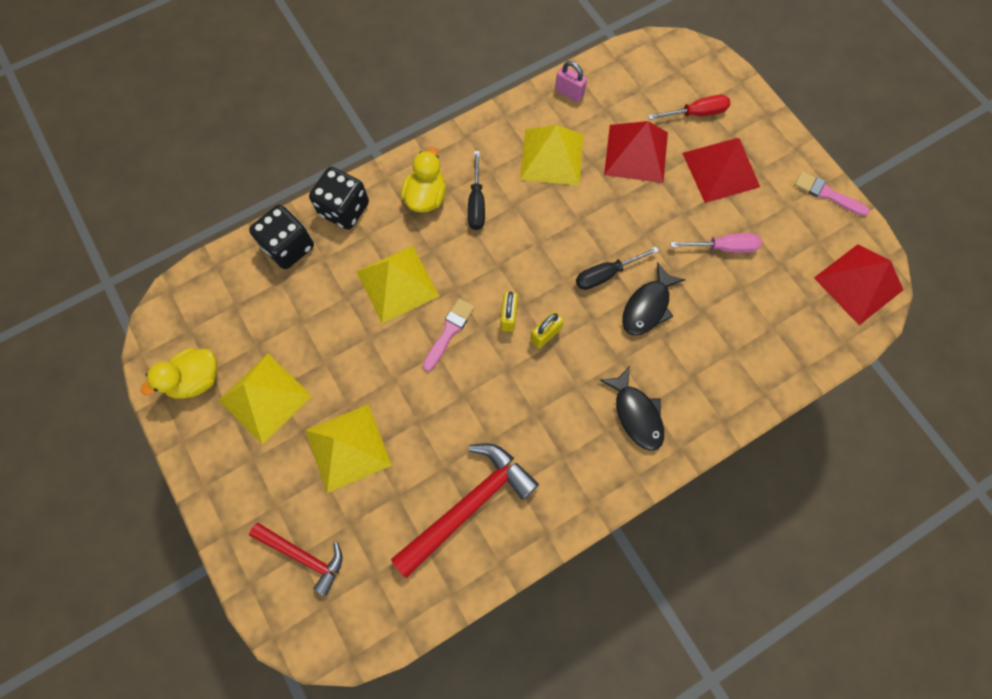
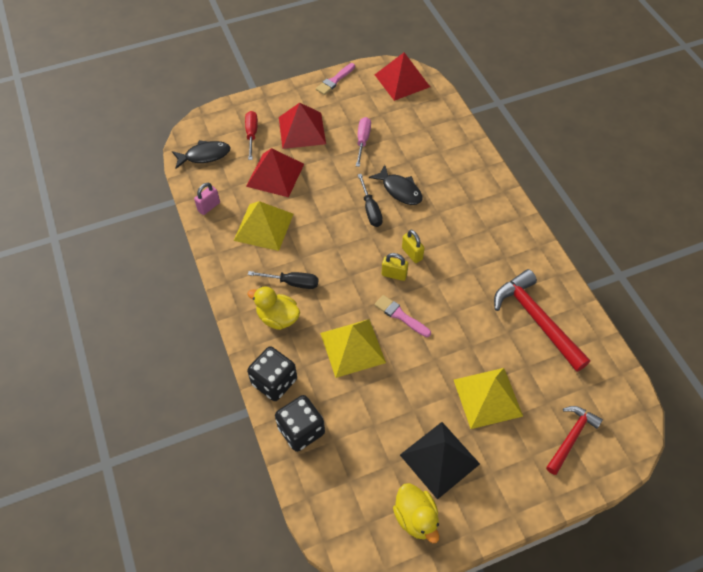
camera: 80 degrees left, 15 degrees down
yellow pyramid [219,354,312,445] -> black pyramid [400,422,480,500]
black fish [600,366,664,451] -> black fish moved to [172,140,230,169]

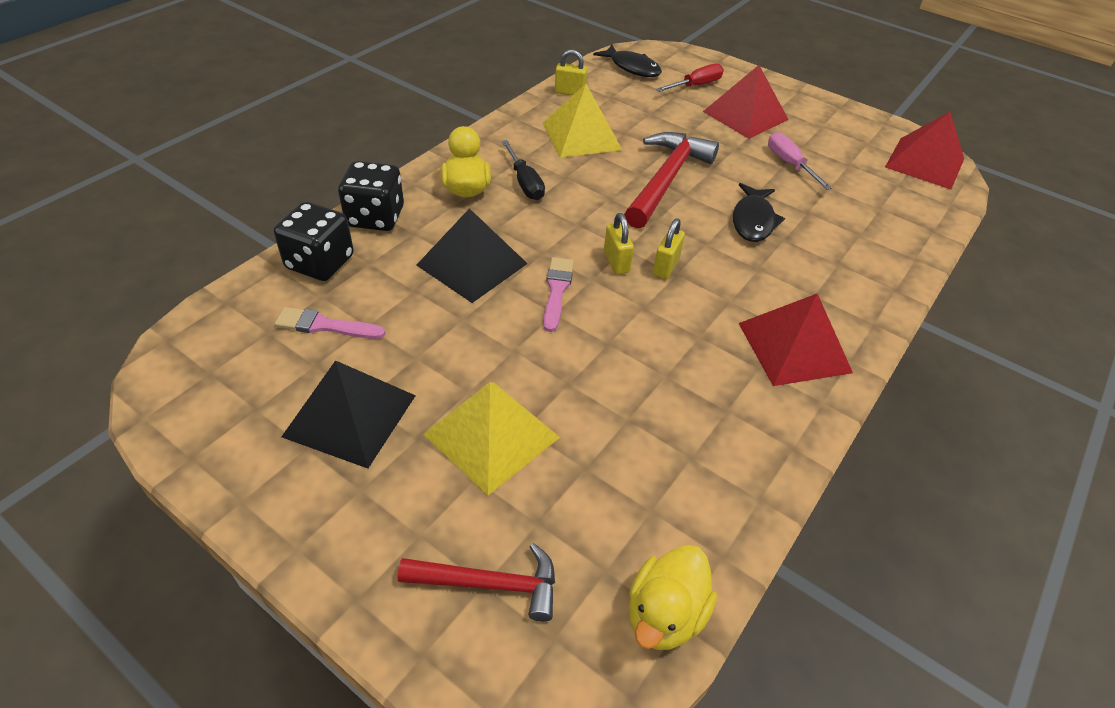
camera: 55 degrees right, 10 degrees down
pink padlock [194,183,220,215] -> yellow padlock [555,49,587,96]
red pyramid [246,148,304,197] -> red pyramid moved to [739,293,853,386]
pink brush [316,63,355,95] -> pink brush moved to [274,307,385,339]
yellow pyramid [320,319,386,378] -> black pyramid [417,208,528,303]
pink screwdriver [356,117,371,167] -> pink screwdriver turned 90 degrees counterclockwise [768,132,832,190]
black screwdriver [358,174,383,227] -> none
yellow duck [393,483,439,543] -> yellow duck moved to [629,545,717,650]
red hammer [494,269,590,372] -> red hammer moved to [624,132,719,228]

